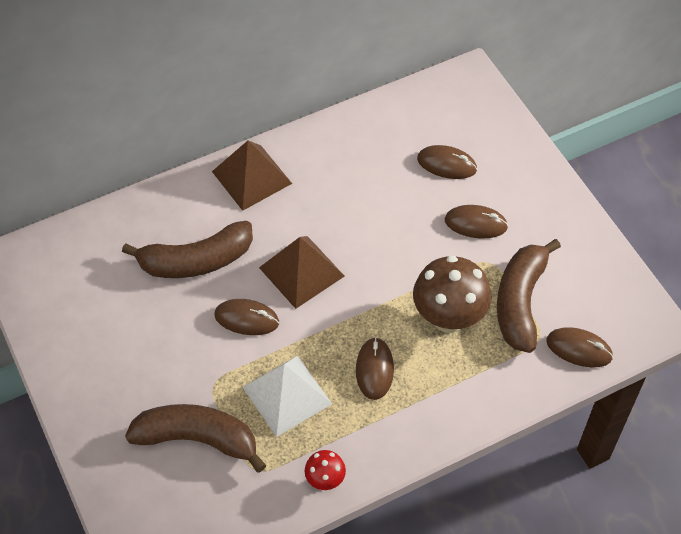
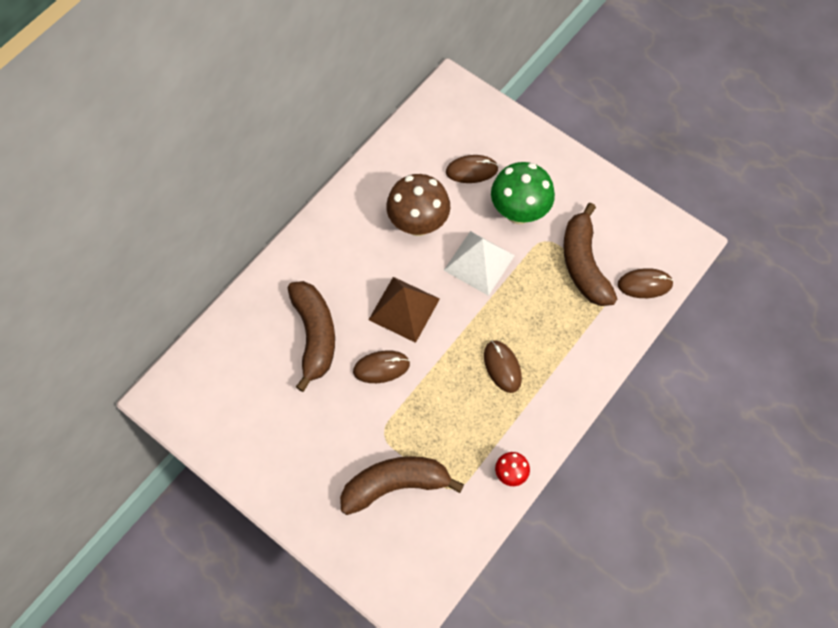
camera: 25 degrees left, 10 degrees up
brown banana [122,221,253,278] -> brown banana turned 60 degrees counterclockwise [288,281,335,392]
brown pyramid [212,141,292,211] -> none
white pyramid [243,356,332,437] -> white pyramid moved to [444,231,515,296]
brown mushroom [413,256,492,333] -> brown mushroom moved to [386,174,450,236]
brown mouse [445,205,508,239] -> green mushroom [491,162,555,224]

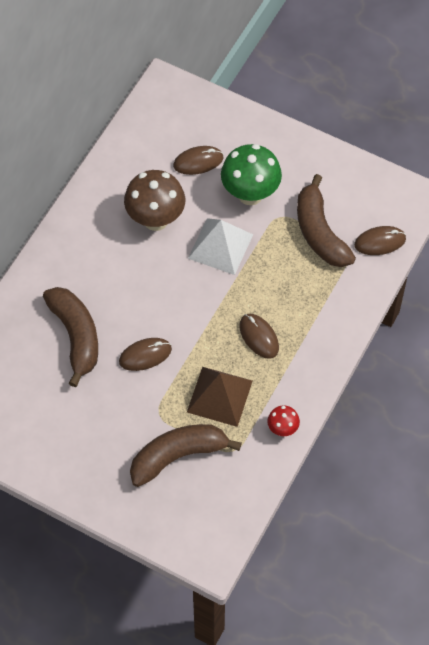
camera: 10 degrees left, 5 degrees down
brown pyramid [369,277,440,343] -> brown pyramid moved to [187,367,252,427]

